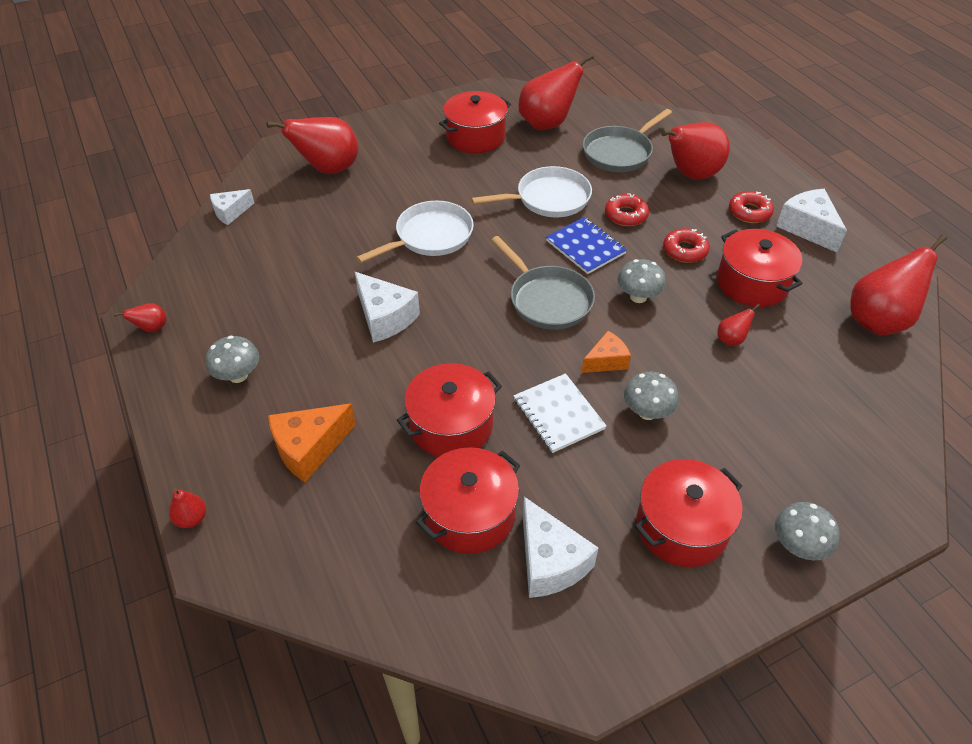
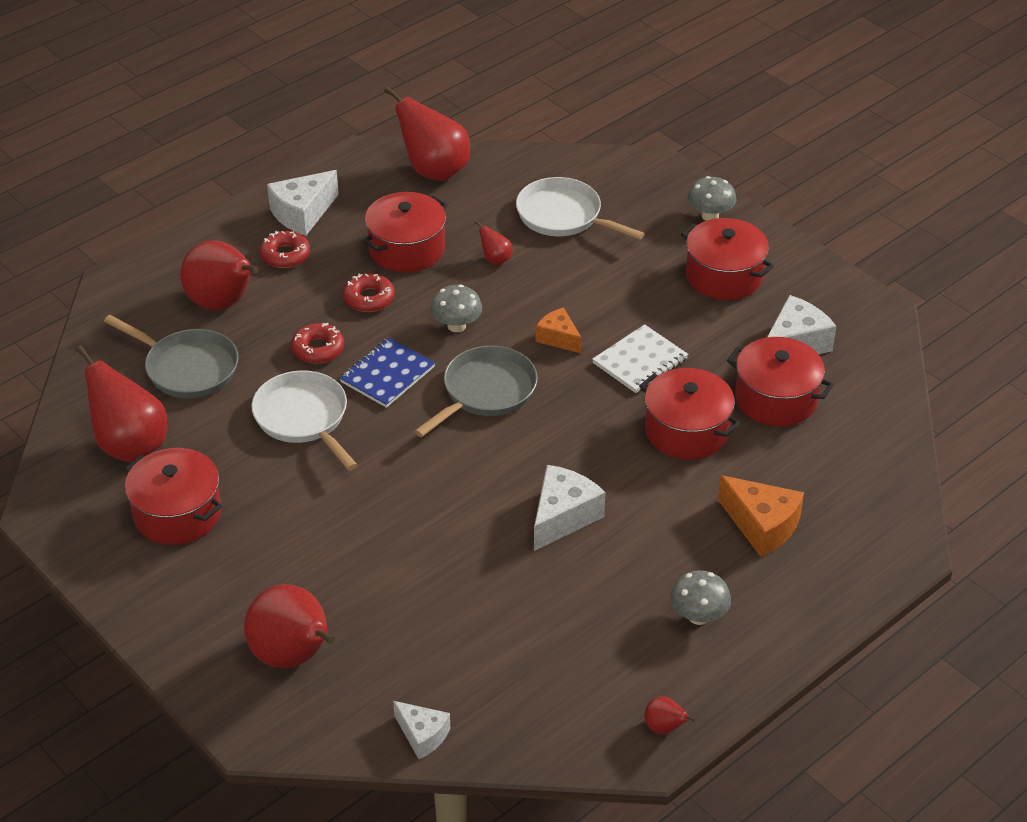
camera: 105 degrees left, 5 degrees down
red pear [169,488,206,528] -> none
white pan [356,201,474,263] -> white pan moved to [516,177,645,240]
grey mushroom [624,372,679,420] -> none

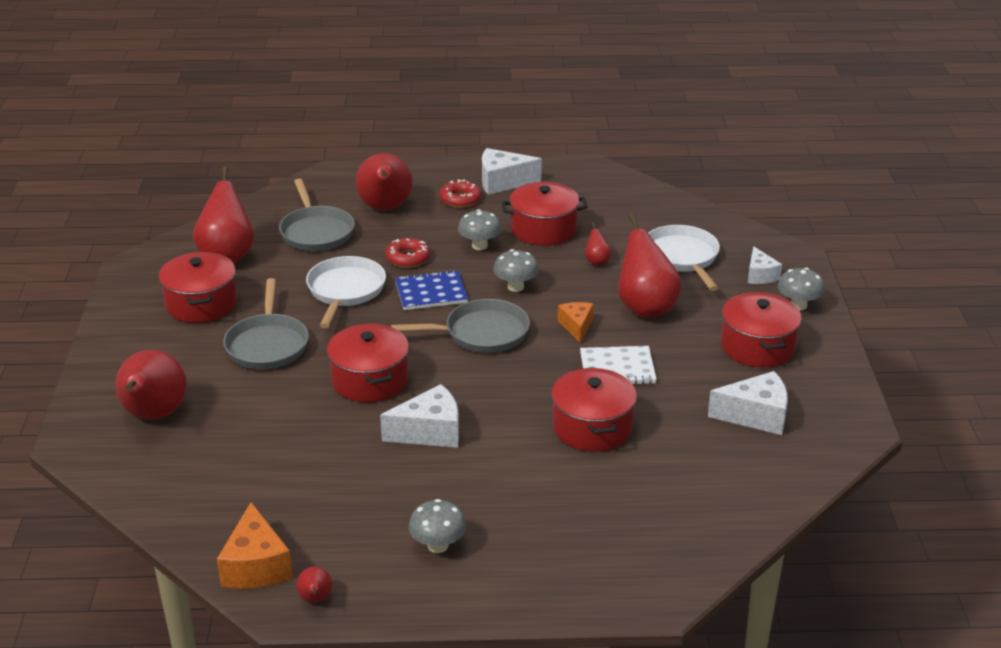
camera: 40 degrees right, 10 degrees down
red donut [343,273,395,312] -> grey mushroom [458,209,501,250]
red pear [384,86,470,181] -> red pear moved to [618,214,682,317]
white cheese [393,701,450,759] -> white cheese moved to [748,246,782,284]
orange cheese [718,475,804,557] -> orange cheese moved to [217,502,293,588]
red pot [727,337,834,427] -> red pot moved to [327,324,409,402]
none -> grey pan [223,278,309,369]

